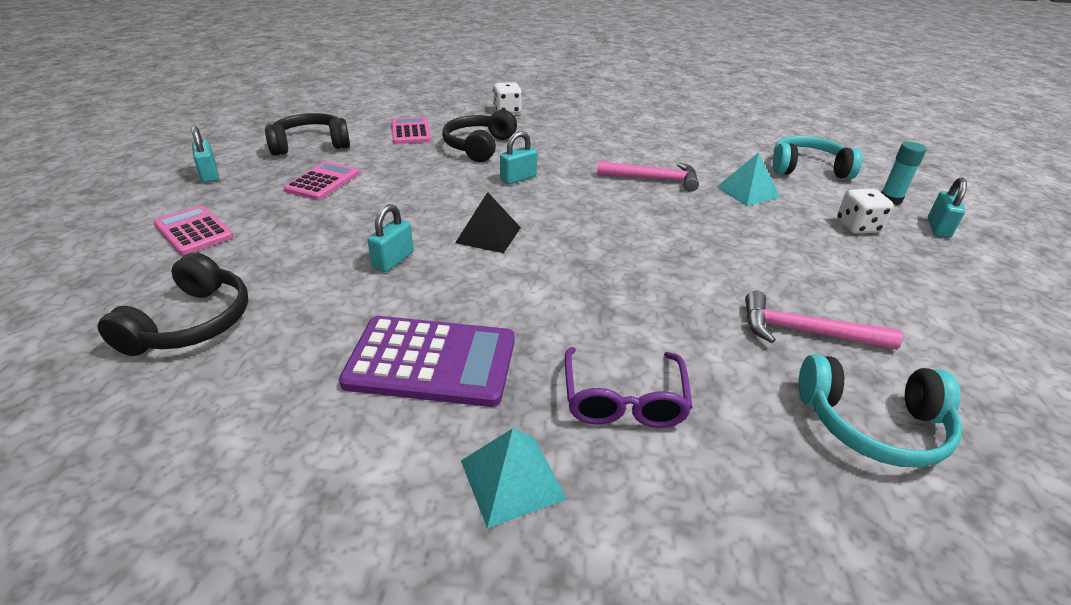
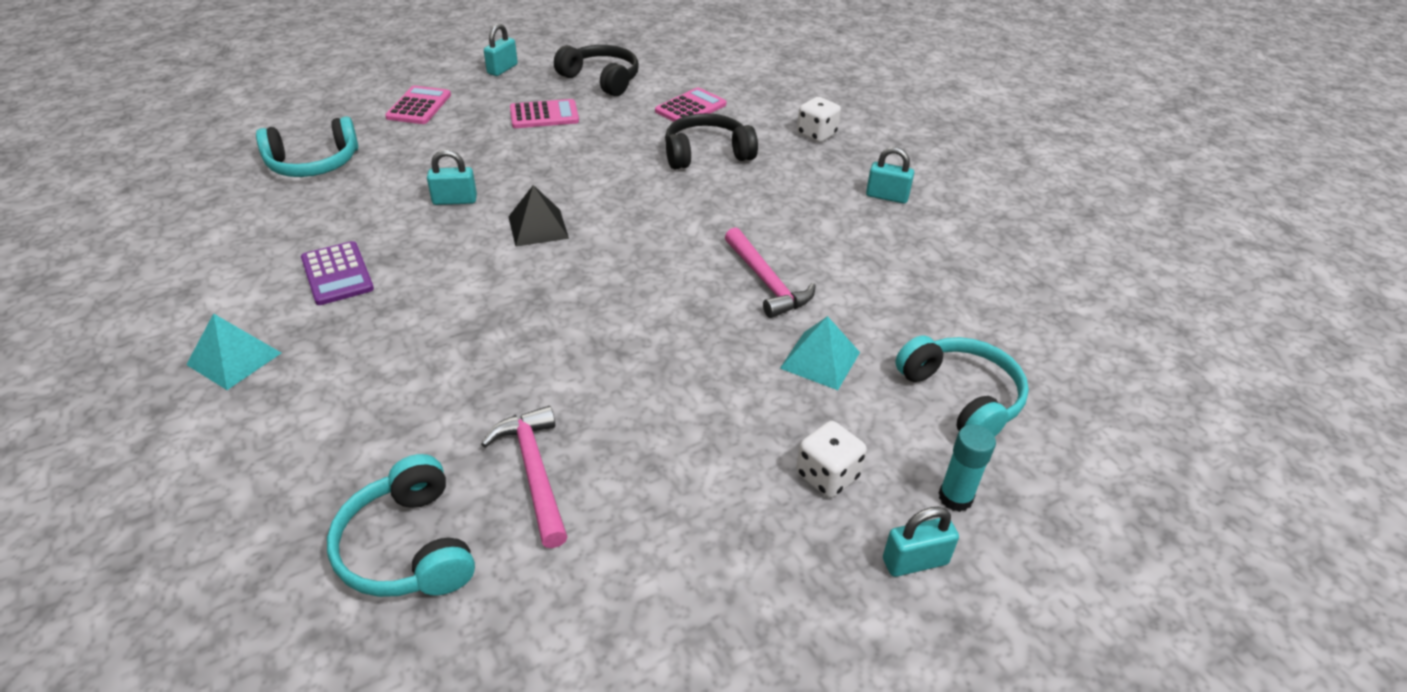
camera: 55 degrees right, 5 degrees up
black headphones [97,252,248,356] -> turquoise headphones [256,116,358,177]
purple calculator [339,316,515,407] -> purple calculator [301,241,374,305], size x0.64
turquoise padlock [500,131,537,184] -> turquoise padlock moved to [866,147,914,204]
purple glasses [565,347,692,428] -> none

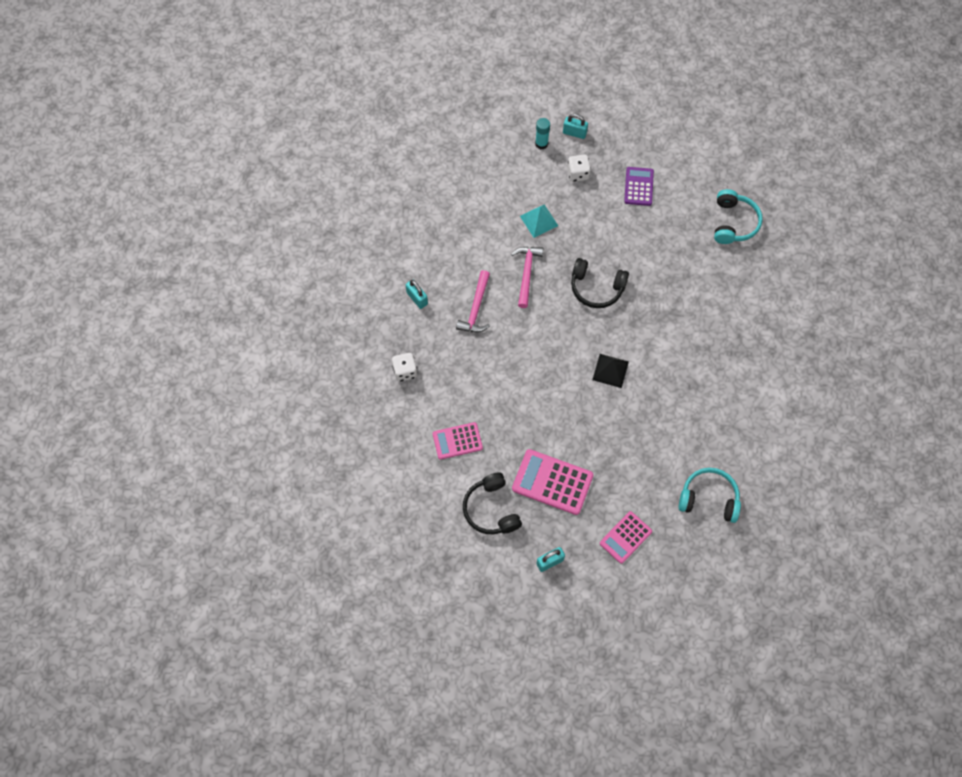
camera: 145 degrees left, 25 degrees up
turquoise pyramid [186,313,281,390] -> none
purple calculator [301,241,374,305] -> purple calculator moved to [624,167,654,206]
turquoise padlock [427,150,477,205] -> none
pink hammer [481,406,567,548] -> pink hammer moved to [456,270,490,332]
pink calculator [510,99,579,128] -> pink calculator [512,449,593,515], size x1.55
black headphones [665,113,758,170] -> black headphones moved to [571,258,629,308]
turquoise headphones [895,336,1029,437] -> none

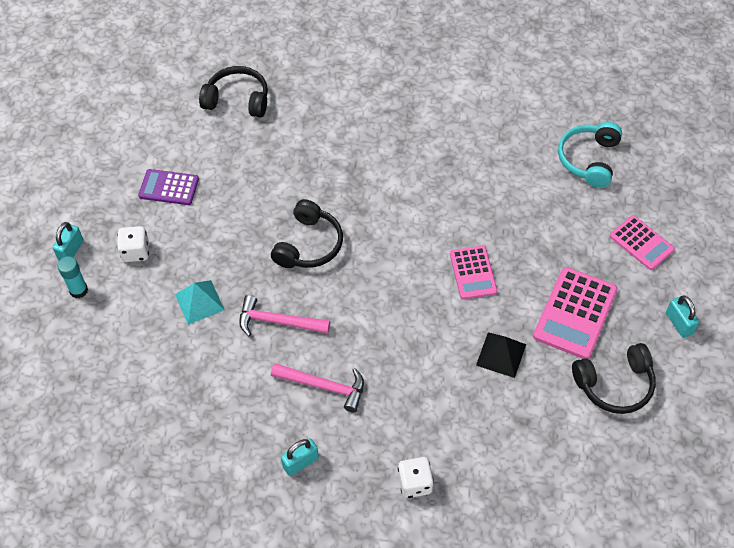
camera: 85 degrees left, 10 degrees down
pink calculator [433,422,483,460] -> pink calculator moved to [450,246,498,299]
black pyramid [592,354,629,388] -> black pyramid moved to [476,332,526,378]
turquoise headphones [714,189,763,244] -> black headphones [199,66,268,118]

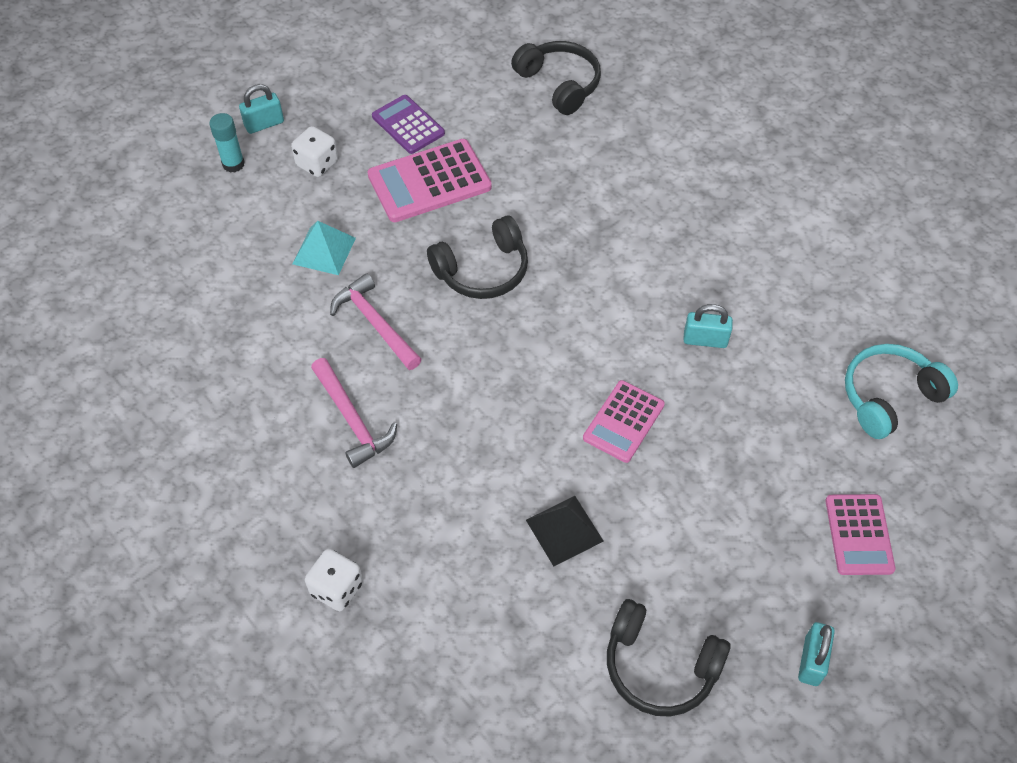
camera: 40 degrees right, 0 degrees up
turquoise padlock [281,438,319,476] -> turquoise padlock moved to [683,304,733,348]
pink calculator [533,267,618,359] -> pink calculator moved to [368,139,492,222]

